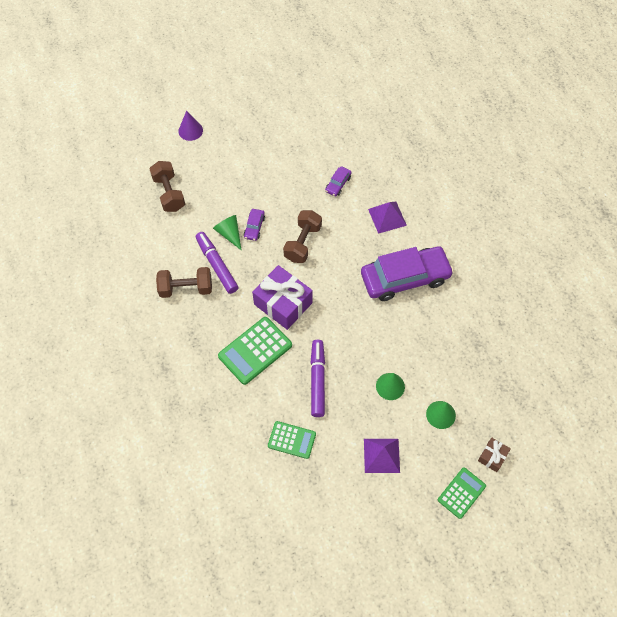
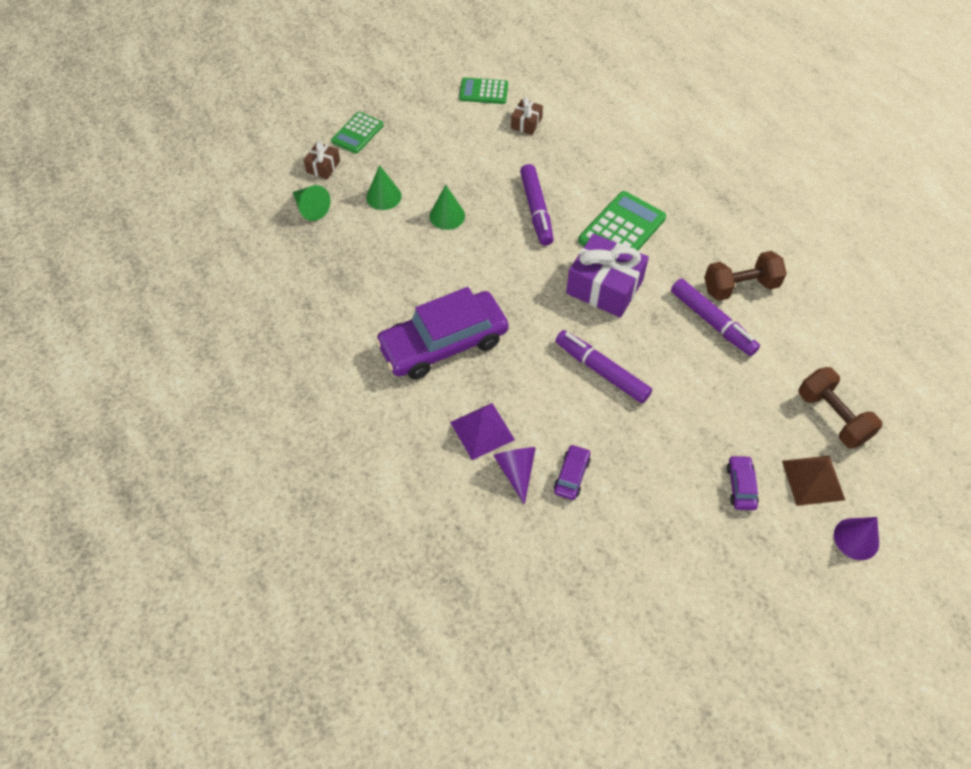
camera: 170 degrees right, 5 degrees down
green cone [213,215,241,250] -> green cone moved to [293,185,331,221]
purple car [244,209,265,241] -> purple car moved to [727,455,759,510]
green calculator [268,421,316,459] -> green calculator moved to [459,77,508,104]
brown dumbbell [283,210,322,263] -> purple marker [555,330,652,403]
purple pyramid [364,439,400,473] -> none
none -> purple cone [493,447,536,505]
none -> brown gift [511,98,543,135]
none -> brown pyramid [782,456,845,506]

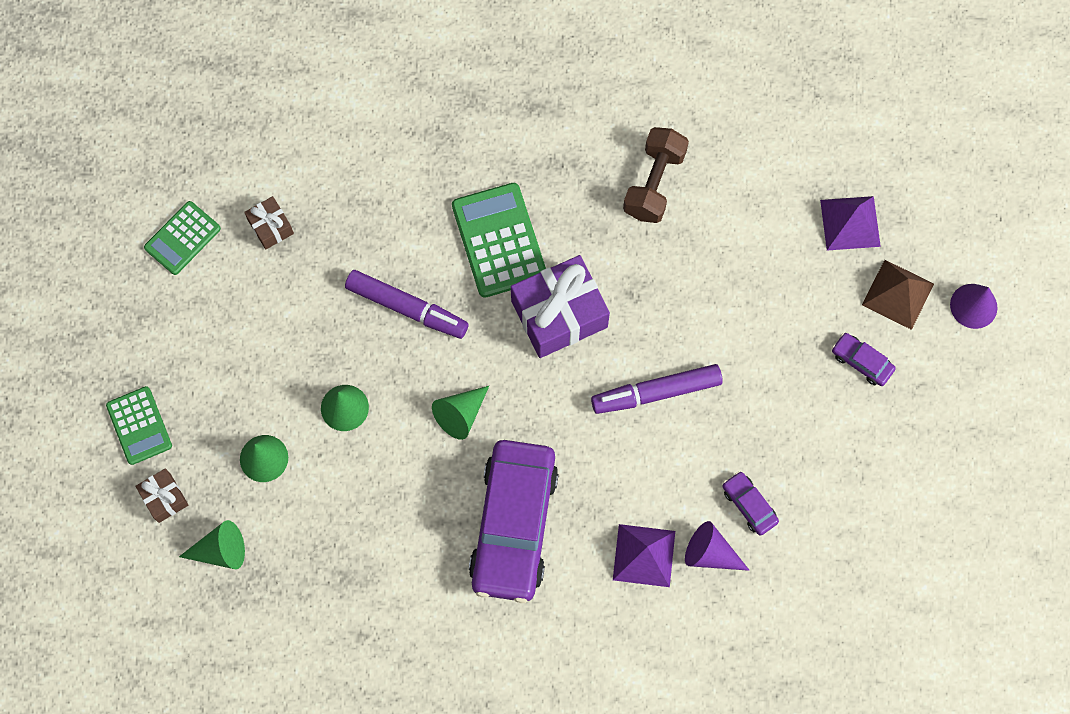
camera: 55 degrees left, 15 degrees up
purple marker [671,278,760,356] -> none
brown dumbbell [799,367,882,449] -> purple pyramid [820,196,881,250]
none -> green cone [432,386,489,440]

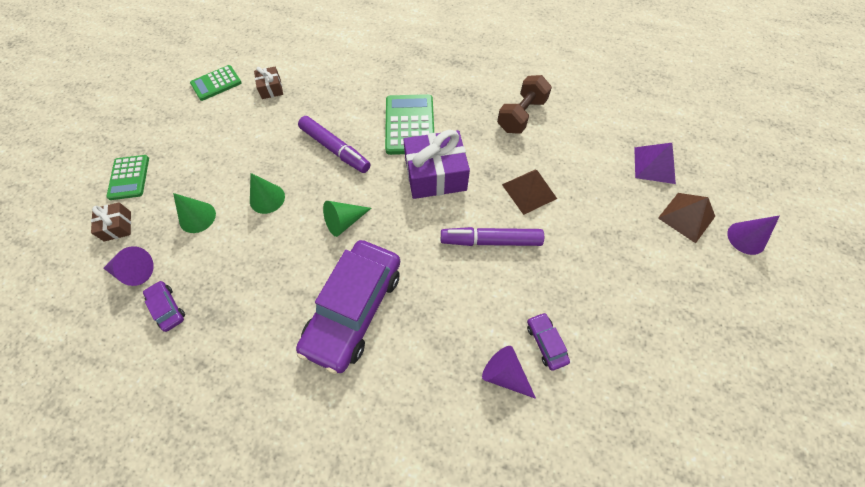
camera: 15 degrees right, 10 degrees down
green cone [179,520,245,569] -> purple cone [103,246,154,286]
purple pyramid [613,524,675,587] -> none
purple car [832,333,896,386] -> purple car moved to [143,281,185,332]
none -> brown pyramid [502,170,557,215]

